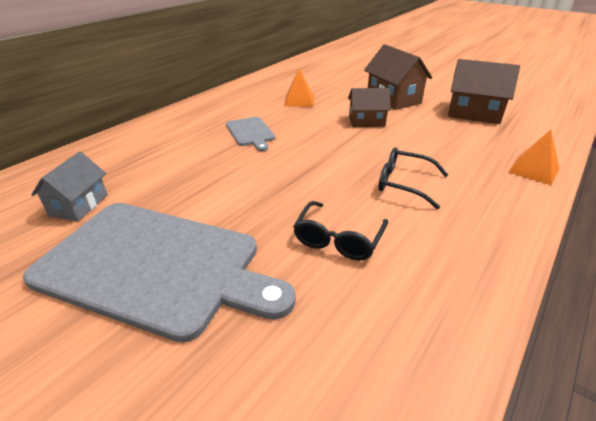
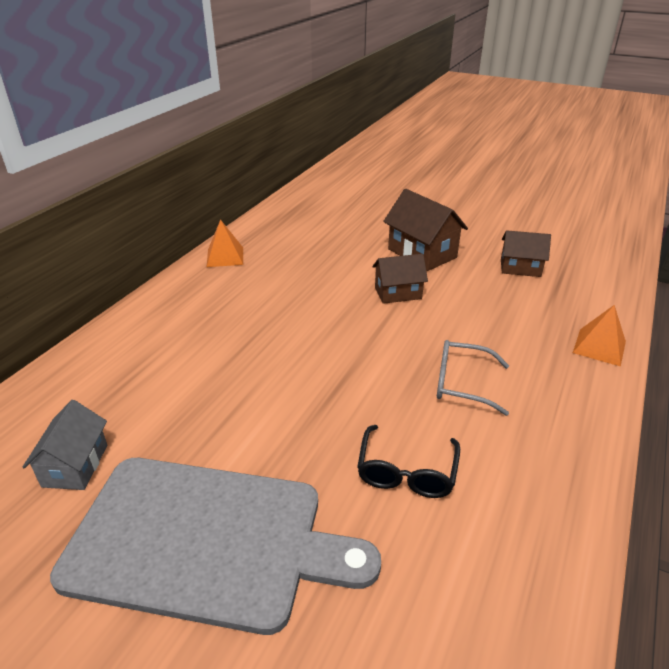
camera: 10 degrees left, 0 degrees up
grey cutting board [226,117,275,151] -> none
orange pyramid [284,68,314,107] -> orange pyramid moved to [207,219,243,267]
black glasses [378,147,448,209] -> grey glasses [437,340,509,416]
brown house [448,59,520,124] -> brown house [501,230,551,277], size x0.65

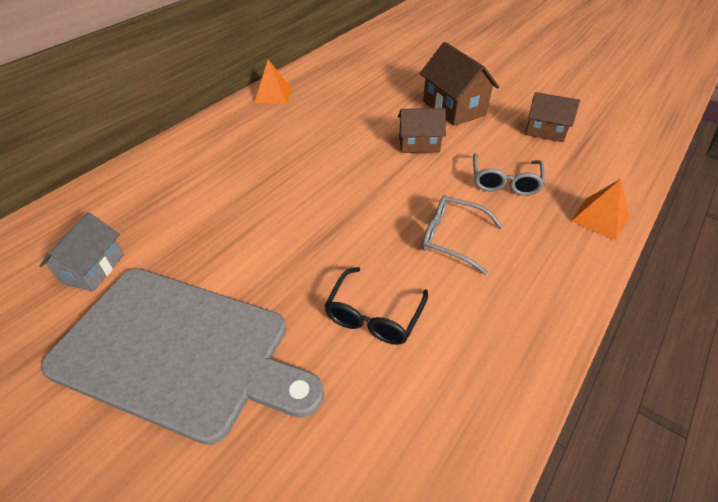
camera: 10 degrees right, 10 degrees up
none -> grey glasses [473,153,545,196]

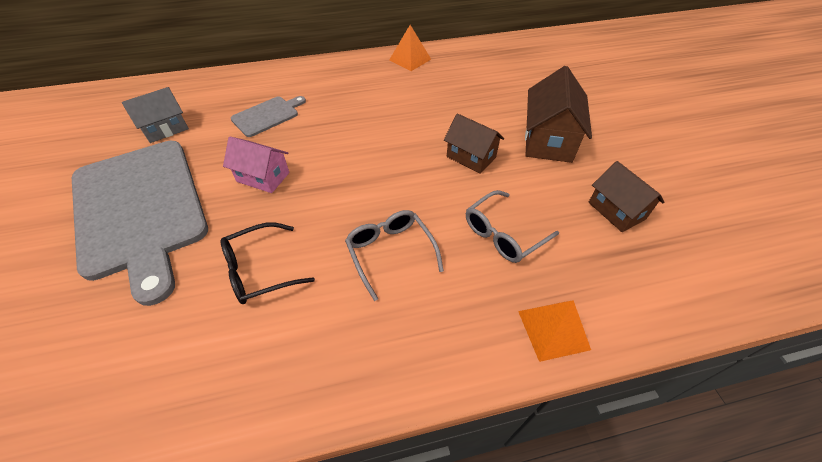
camera: 40 degrees right, 5 degrees up
none -> pink house [223,136,289,193]
none -> grey cutting board [231,96,306,137]

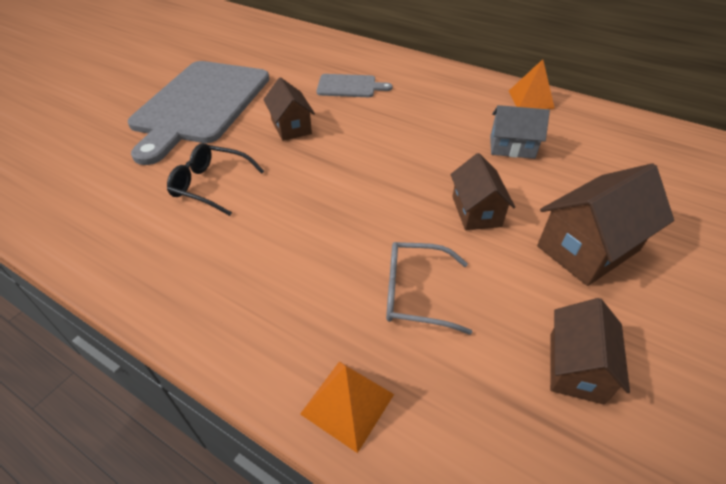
camera: 45 degrees right, 5 degrees down
grey house [122,87,189,143] -> grey house moved to [490,105,550,159]
pink house [223,136,289,193] -> brown house [263,77,315,141]
grey glasses [345,210,444,301] -> none

